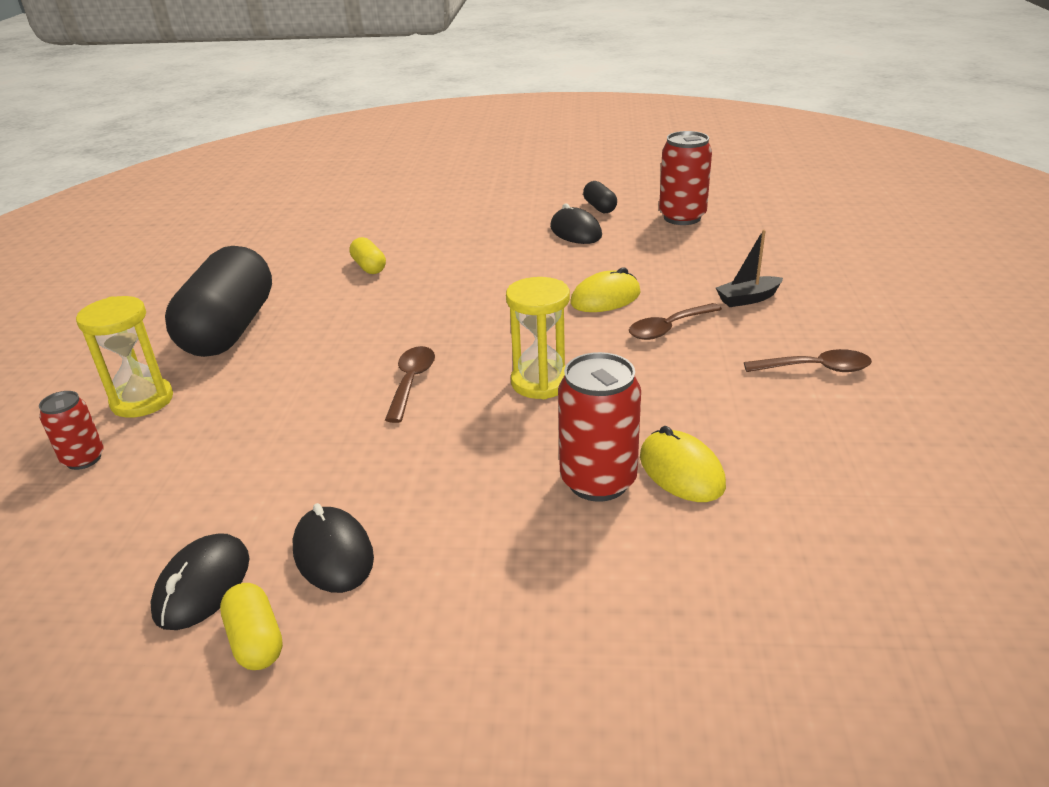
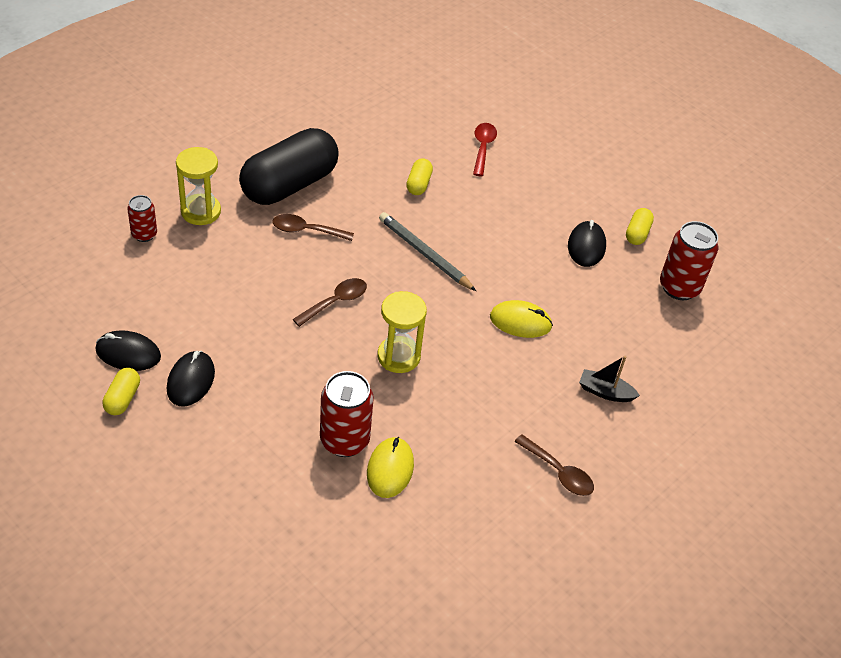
camera: 35 degrees right, 15 degrees up
black mouse [151,533,249,630] -> black mouse turned 45 degrees clockwise [96,330,161,371]
black capsule [583,181,617,213] -> yellow capsule [626,208,654,245]
brown spoon [629,303,722,340] -> brown spoon moved to [273,214,354,241]
none -> grey pencil [379,212,476,291]
none -> red spoon [473,123,497,176]

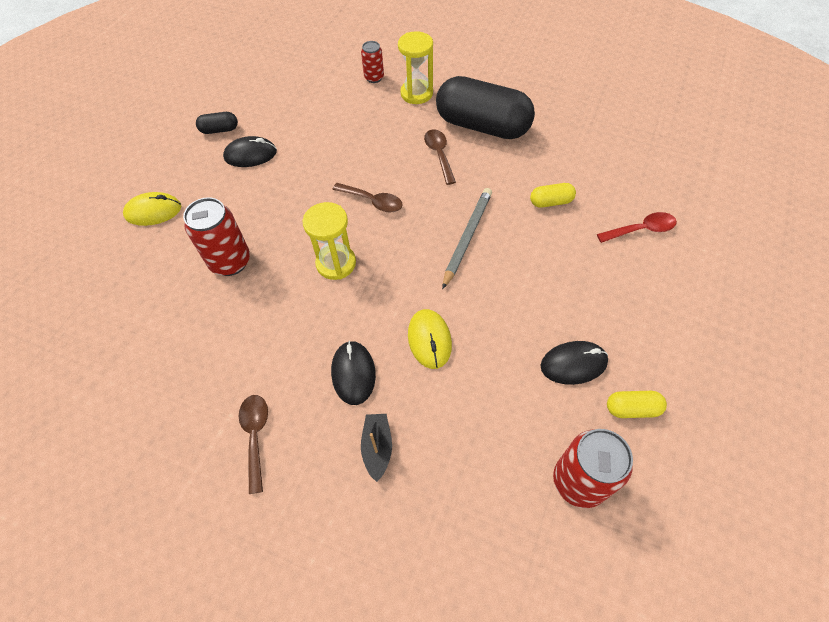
camera: 75 degrees right, 10 degrees up
black mouse [96,330,161,371] -> black mouse moved to [331,341,376,405]
yellow capsule [103,368,140,415] -> black capsule [196,112,238,134]
yellow mouse [367,437,414,498] -> yellow mouse moved to [123,192,181,226]
brown spoon [514,434,594,496] -> brown spoon turned 150 degrees clockwise [239,395,268,494]

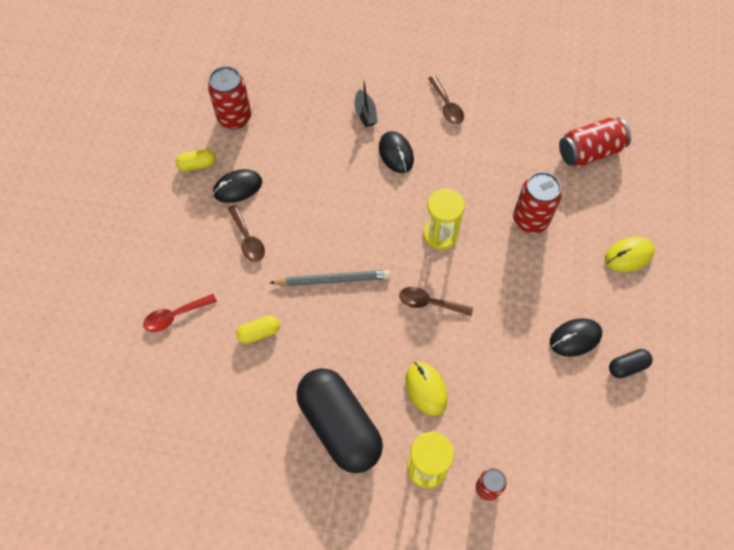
camera: 165 degrees right, 5 degrees up
yellow mouse [408,309,452,369] -> yellow mouse moved to [406,362,447,416]
brown spoon [424,129,456,185] -> brown spoon moved to [228,205,265,262]
black capsule [436,76,535,139] -> black capsule turned 45 degrees clockwise [296,368,383,473]
grey pencil [442,188,492,289] -> grey pencil turned 105 degrees counterclockwise [270,270,390,286]
none -> red can [559,118,631,167]

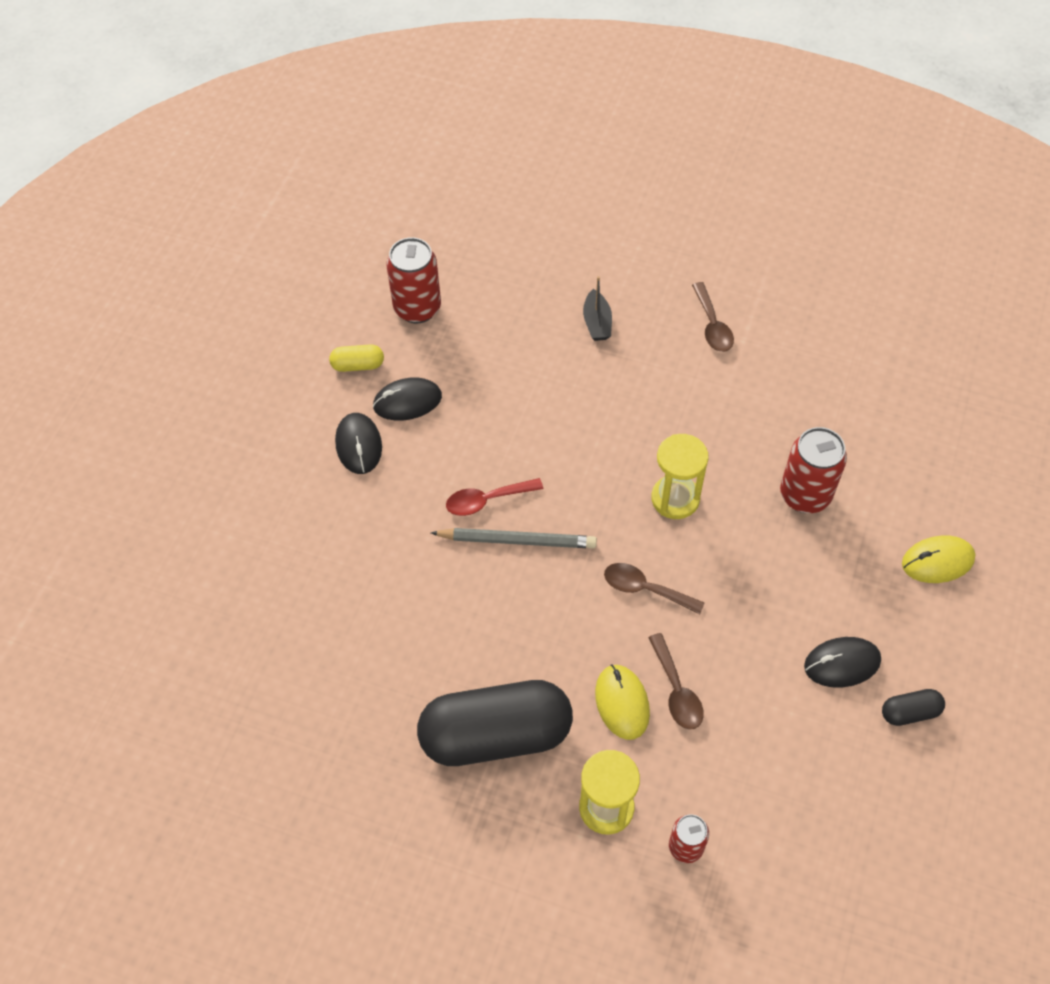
camera: 10 degrees right, 5 degrees down
red spoon [143,294,217,332] -> red spoon moved to [446,478,543,516]
brown spoon [228,205,265,262] -> brown spoon moved to [648,633,704,730]
yellow capsule [236,315,280,344] -> none
black capsule [296,368,383,473] -> black capsule turned 75 degrees counterclockwise [417,680,573,766]
black mouse [379,131,414,173] -> black mouse moved to [335,413,382,474]
red can [559,118,631,167] -> none

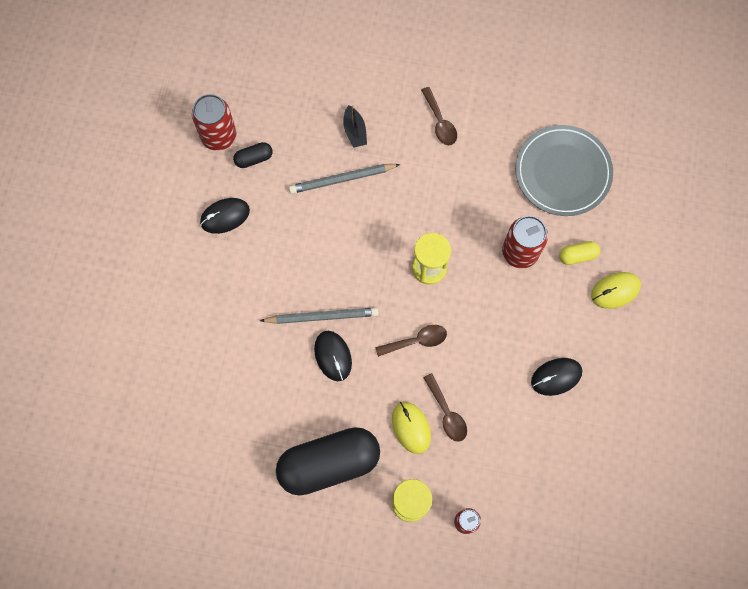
camera: 10 degrees left, 15 degrees up
yellow capsule [329,344,384,372] -> yellow capsule moved to [559,241,600,265]
black mouse [335,413,382,474] -> black mouse moved to [314,331,352,381]
red spoon [446,478,543,516] -> none
brown spoon [604,563,704,614] -> brown spoon turned 150 degrees clockwise [375,325,447,357]
black capsule [882,689,945,726] -> black capsule moved to [233,142,273,168]
none -> grey pencil [289,164,401,194]
none -> grey plate [515,125,613,216]

